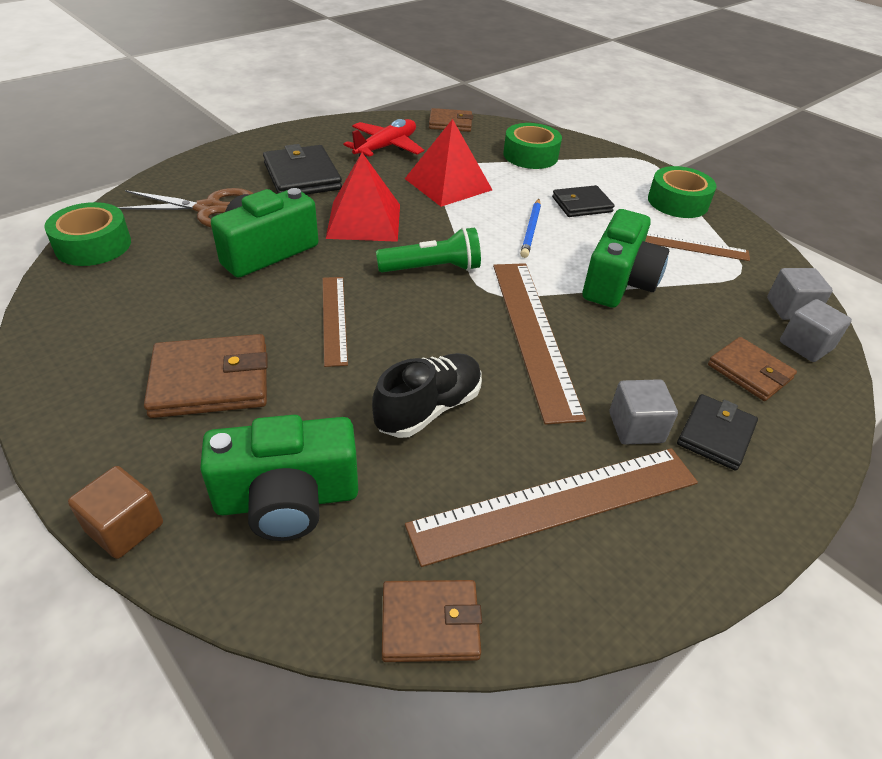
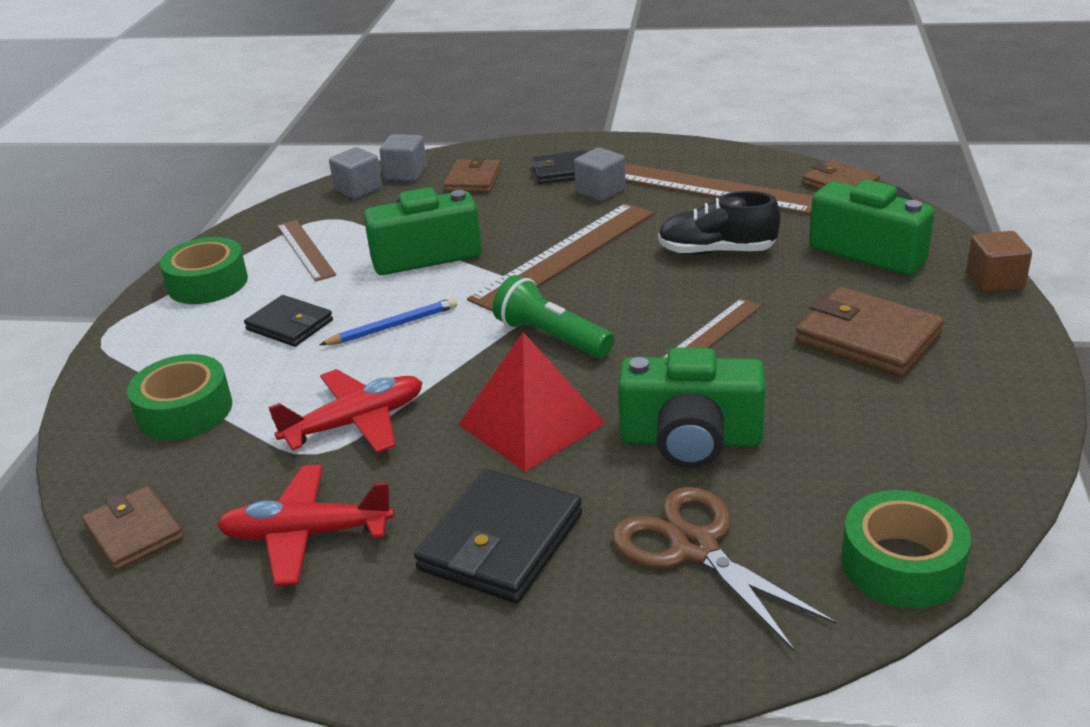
camera: 125 degrees left, 10 degrees down
red pyramid [405,119,492,207] -> red plane [268,369,423,453]

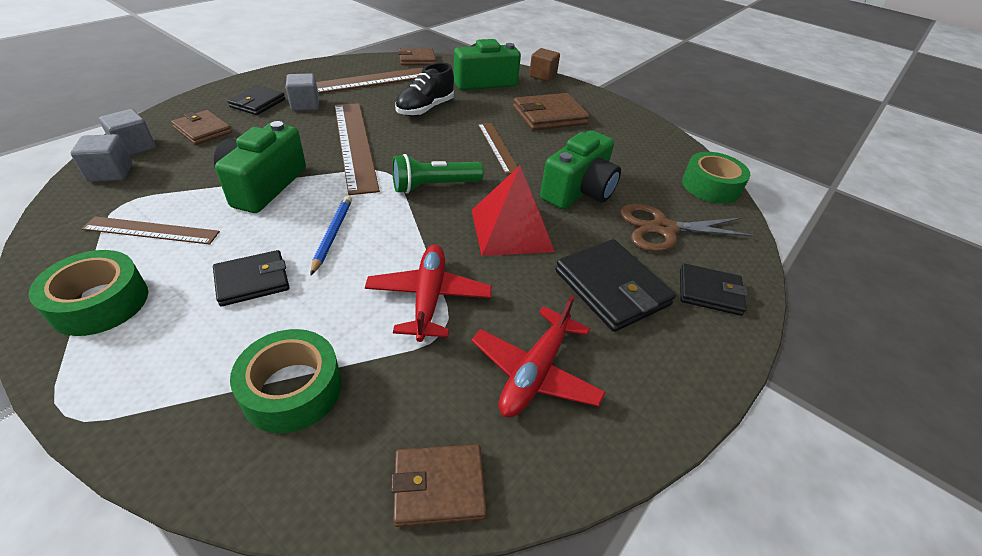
camera: 65 degrees left, 10 degrees up
none -> black wallet [680,263,748,316]

